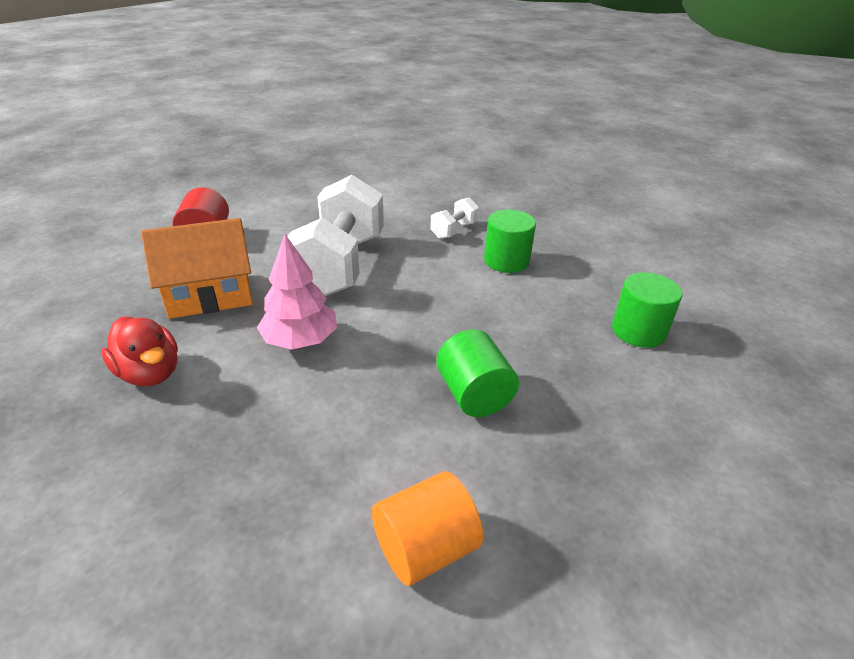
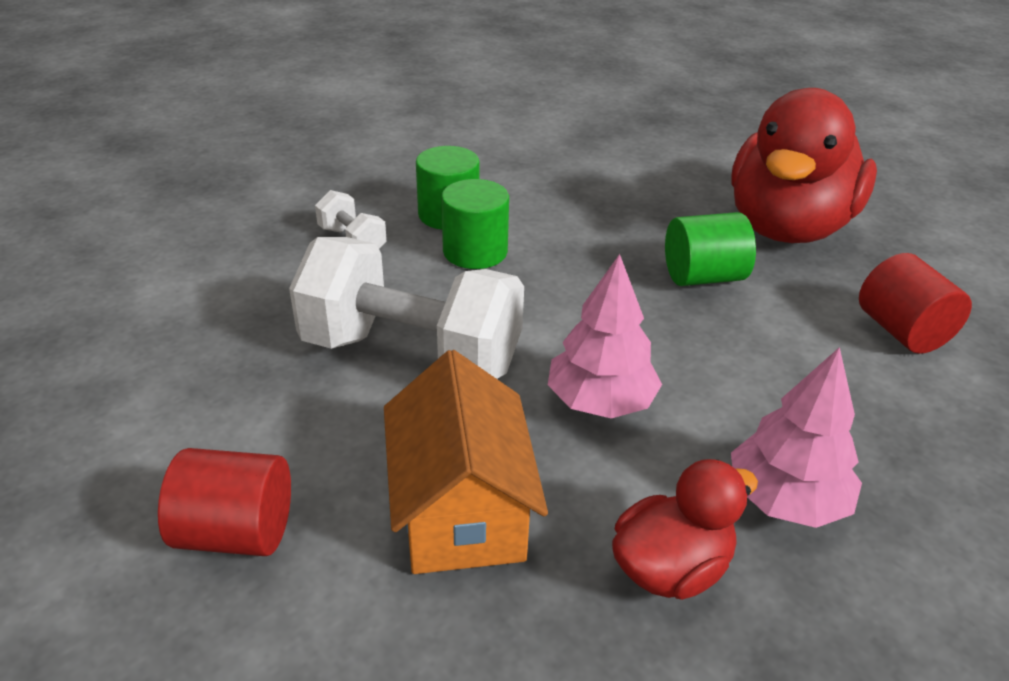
camera: 80 degrees left, 0 degrees up
orange cylinder [372,472,484,586] -> red cylinder [859,253,972,354]
green cylinder [612,272,683,348] -> green cylinder moved to [441,179,509,269]
none -> red duck [731,88,877,243]
none -> pink tree [731,347,862,528]

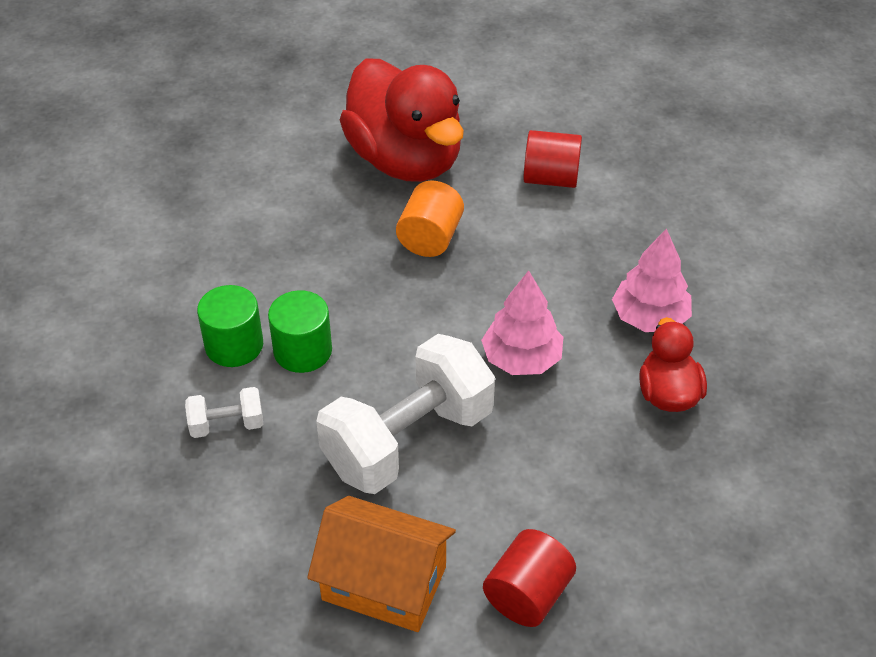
camera: 60 degrees left, 10 degrees up
orange house [384,350,548,574] -> orange house moved to [307,496,456,632]
green cylinder [665,212,756,286] -> orange cylinder [396,181,464,257]

